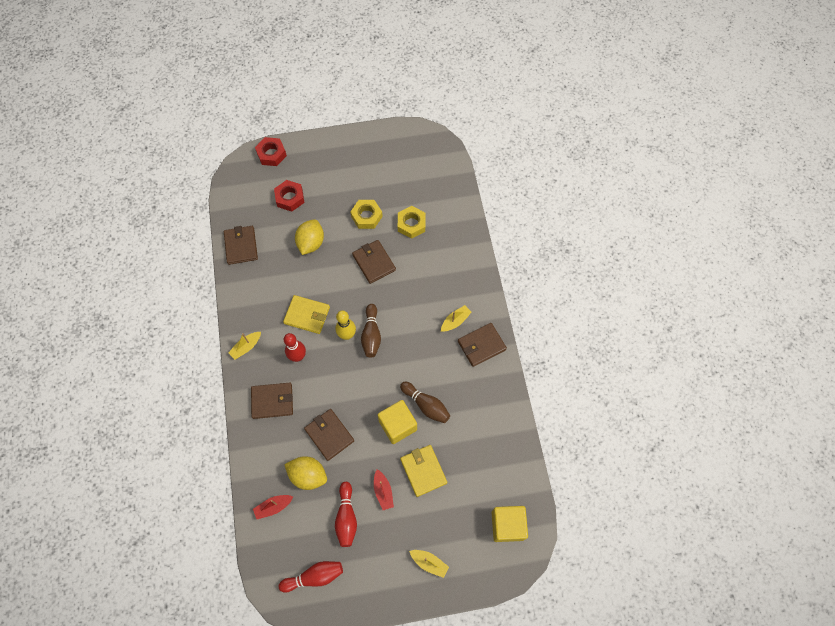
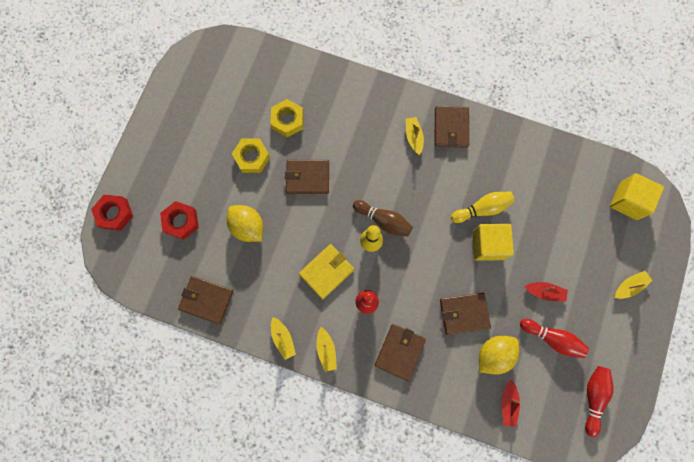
camera: 60 degrees left, 10 degrees up
brown bowling pin [400,382,450,423] -> yellow bowling pin [451,192,515,223]
yellow wallet [400,445,447,497] -> none
none -> yellow boat [271,317,296,360]

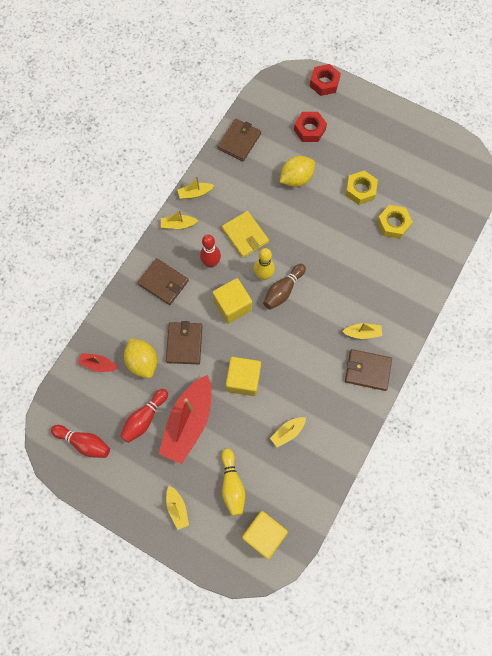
camera: 100 degrees right, 5 degrees down
brown wallet [285,160,329,194] -> none
yellow bowling pin [451,192,515,223] -> yellow bowling pin moved to [221,449,245,516]
red boat [524,282,568,302] -> red boat [159,375,211,464], size x2.17
none -> yellow cube [212,278,252,324]
none -> yellow boat [270,417,306,447]

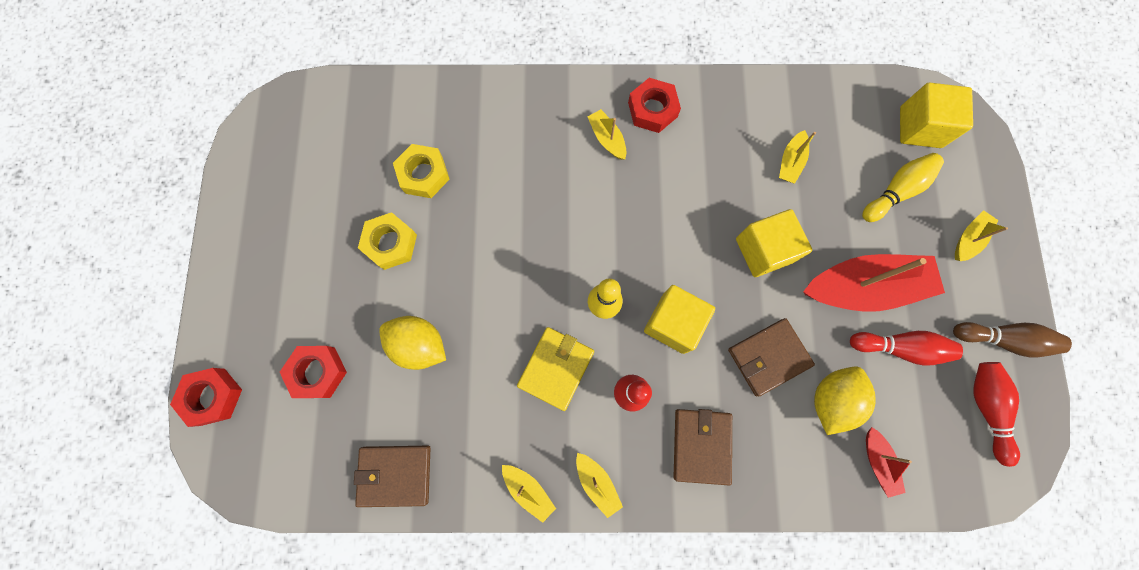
camera: 120 degrees left, 5 degrees up
brown bowling pin [263,264,306,310] -> brown bowling pin moved to [953,322,1072,357]
yellow boat [270,417,306,447] -> yellow boat turned 90 degrees clockwise [779,130,816,184]
brown wallet [345,349,392,391] -> red nut [628,78,681,133]

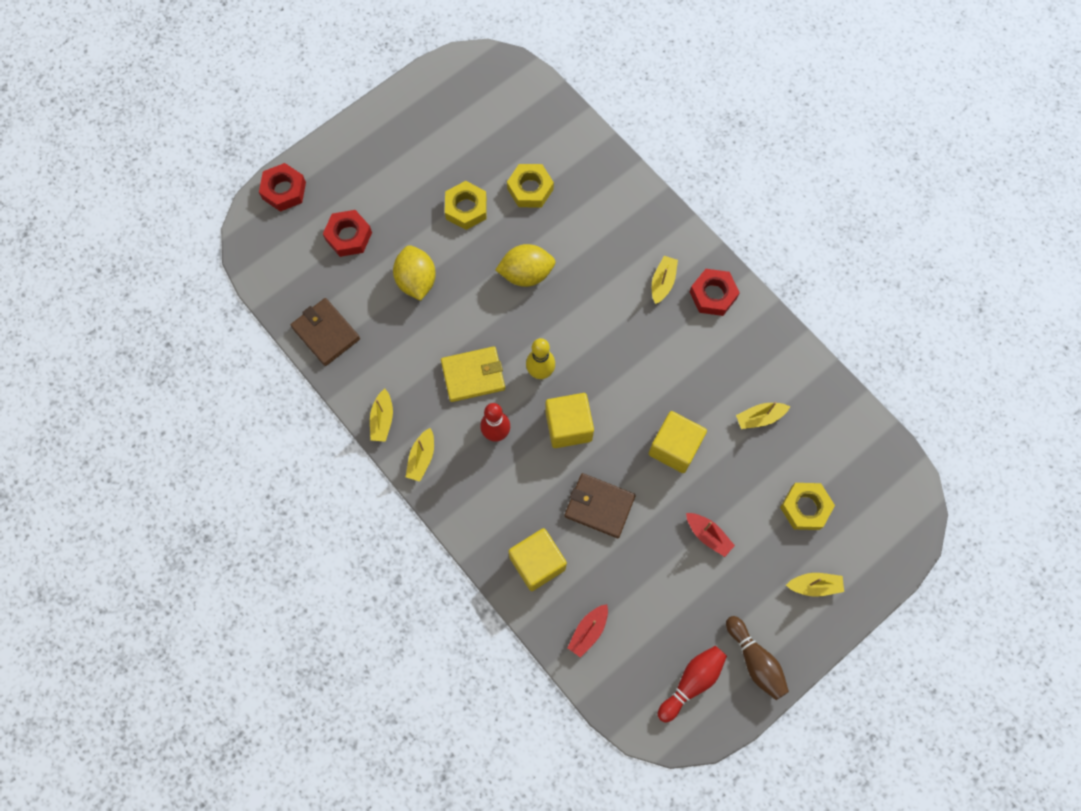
camera: 50 degrees right, 5 degrees down
brown wallet [673,409,732,485] -> none
red boat [803,254,945,312] -> red boat [686,513,735,557], size x0.46
yellow lemon [814,366,876,435] -> yellow lemon moved to [495,244,556,287]
red bowling pin [850,331,963,366] -> none
yellow bowling pin [862,153,944,222] -> yellow nut [780,483,835,530]
yellow cube [900,82,973,148] -> yellow cube moved to [508,528,567,591]

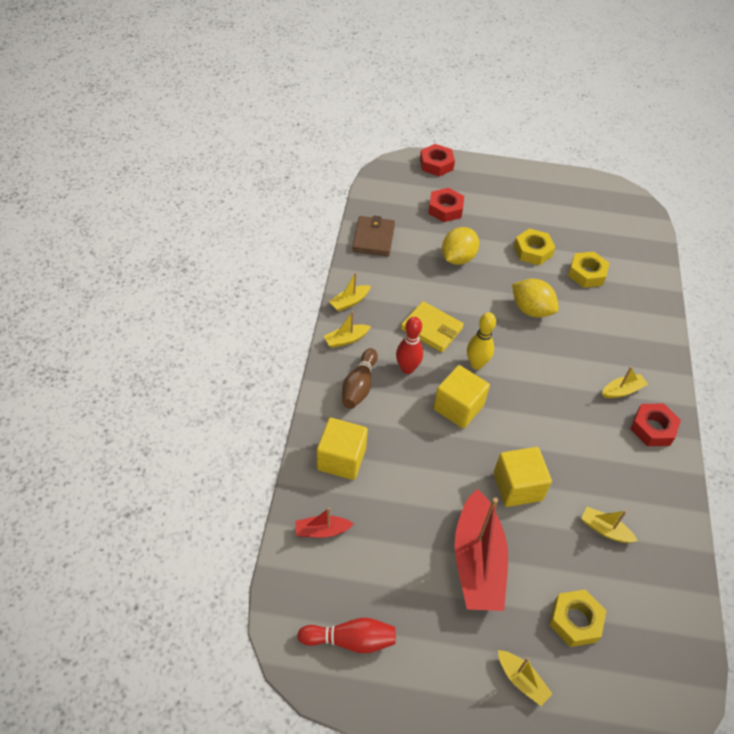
camera: 45 degrees right, 20 degrees down
brown wallet [565,473,636,538] -> none
red boat [686,513,735,557] -> red boat [455,489,508,611], size x2.17
brown bowling pin [726,616,789,700] -> brown bowling pin moved to [342,348,378,409]

